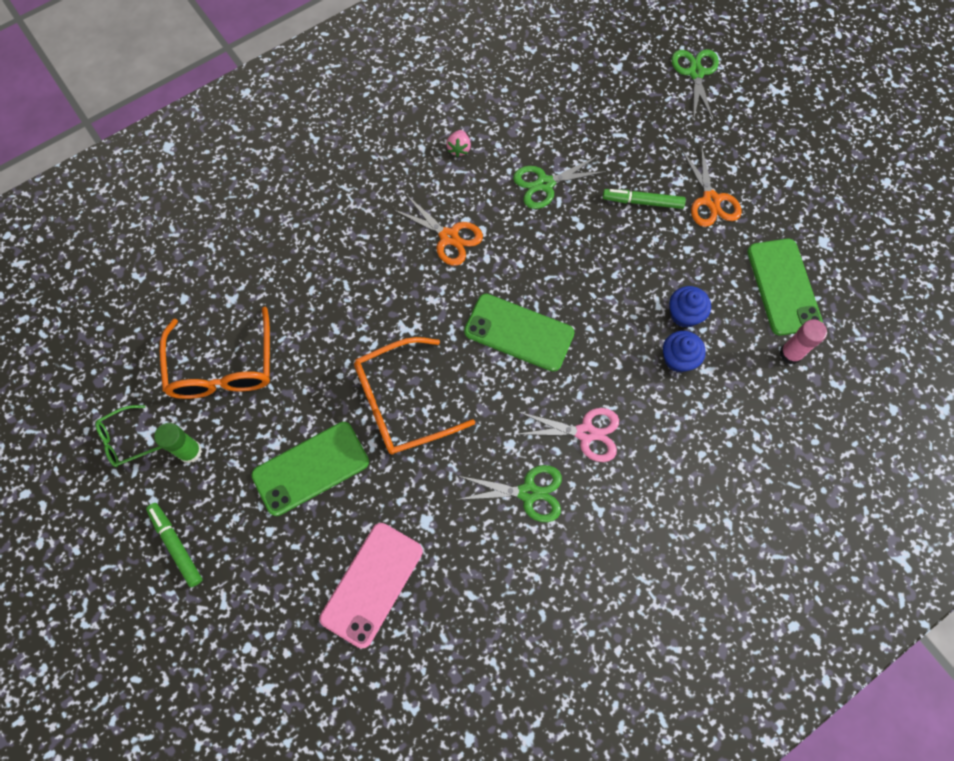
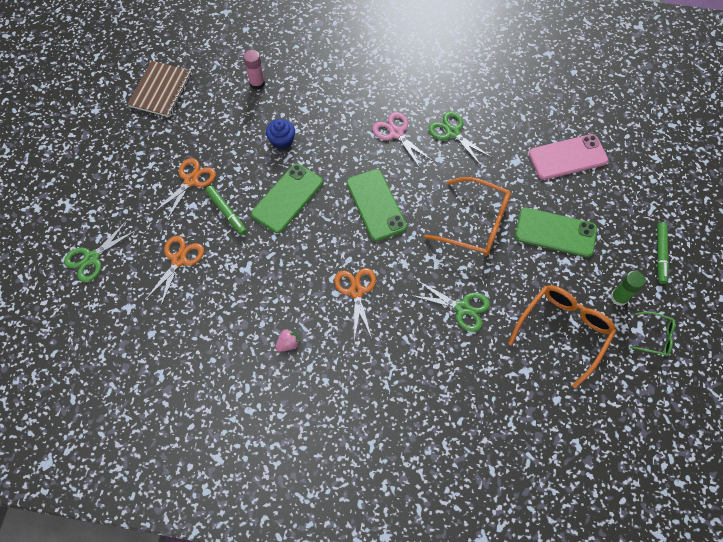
camera: 135 degrees left, 5 degrees down
green scissors [513,156,607,209] -> green scissors moved to [410,280,490,332]
blue cupcake [663,331,706,372] -> none
green phone [747,239,823,336] -> green phone moved to [251,164,323,233]
none -> brown notebook [128,61,192,117]
none -> orange scissors [145,236,204,306]

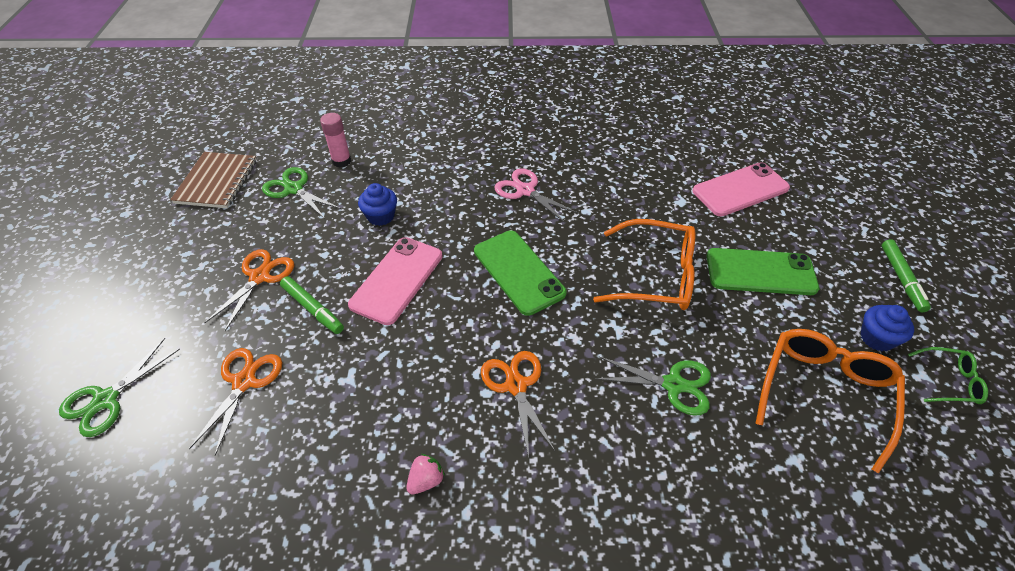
camera: 10 degrees left, 15 degrees down
green phone [251,164,323,233] -> pink phone [348,237,442,325]
green scissors [428,111,492,166] -> green scissors moved to [262,167,341,219]
green glue stick [611,271,645,306] -> blue cupcake [860,305,914,351]

